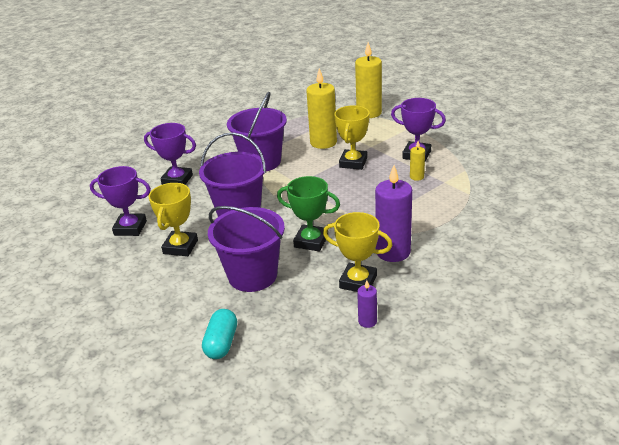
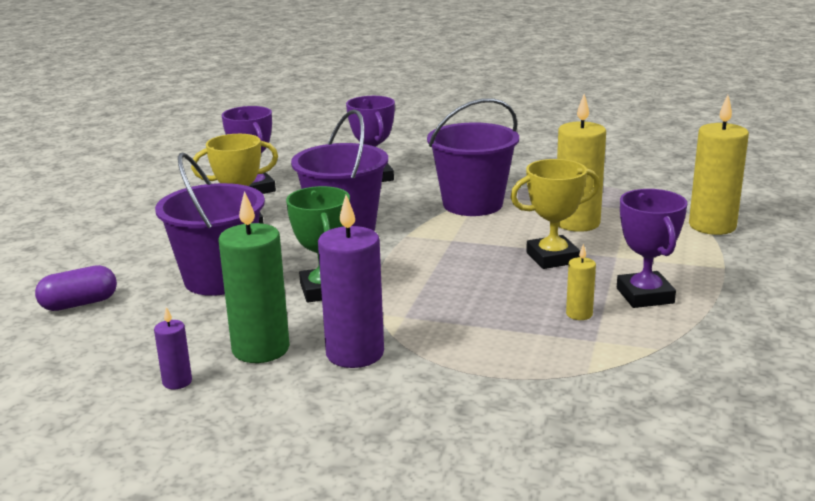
camera: 55 degrees right, 10 degrees down
turquoise capsule [202,309,237,359] -> purple capsule [35,265,117,311]
yellow trophy [323,212,392,292] -> green candle [219,191,290,363]

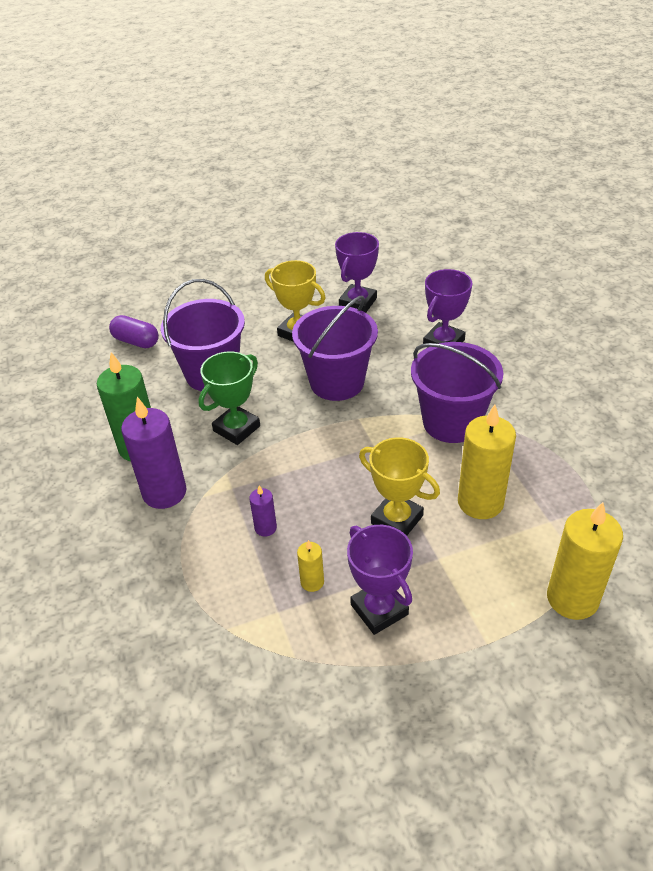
camera: 55 degrees right, 20 degrees up
purple candle [154,307,192,389] -> purple candle moved to [250,485,277,537]
purple trophy [617,189,688,308] -> purple trophy turned 75 degrees counterclockwise [347,525,413,635]

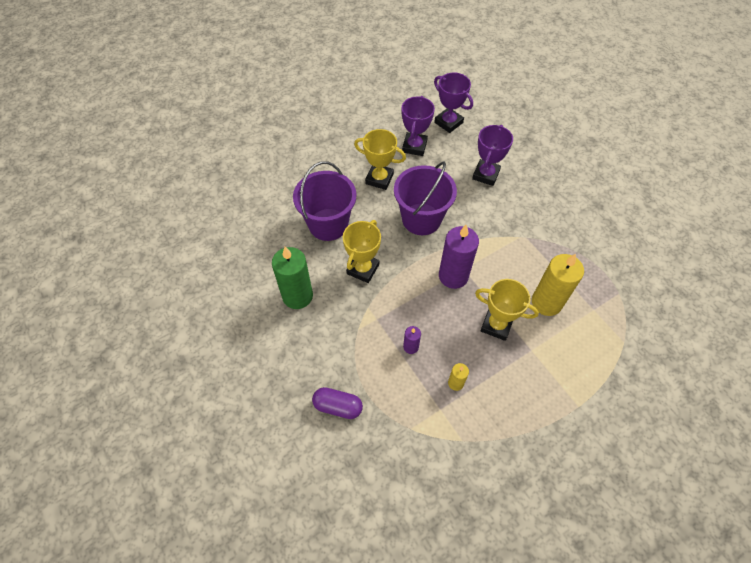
camera: 15 degrees left, 15 degrees up
purple capsule [109,315,159,348] -> purple capsule moved to [312,387,363,419]
purple candle [121,397,187,509] -> purple candle moved to [439,225,479,289]
green trophy [198,351,260,445] -> yellow trophy [343,220,381,283]
purple trophy [347,525,413,635] -> purple trophy moved to [434,73,473,133]
purple bucket [411,342,503,443] -> none
yellow candle [547,502,623,620] -> none

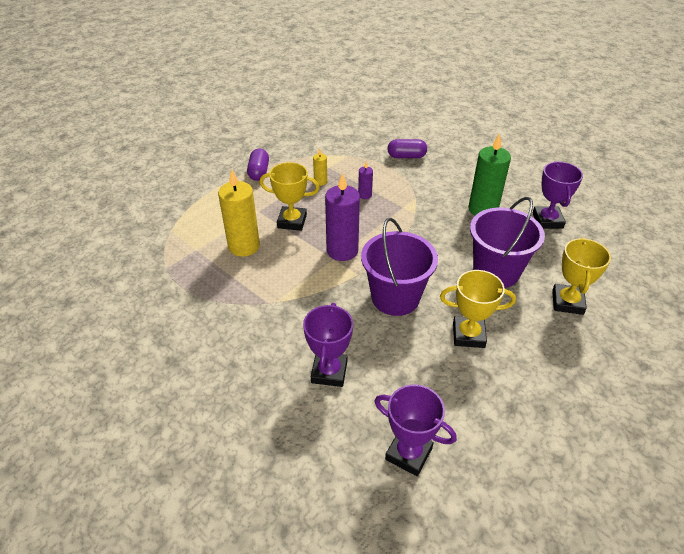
camera: 165 degrees right, 15 degrees down
yellow trophy [343,220,381,283] -> yellow trophy moved to [552,238,611,315]
purple trophy [401,96,435,156] -> purple trophy moved to [533,161,583,229]
none -> purple capsule [247,148,269,181]

